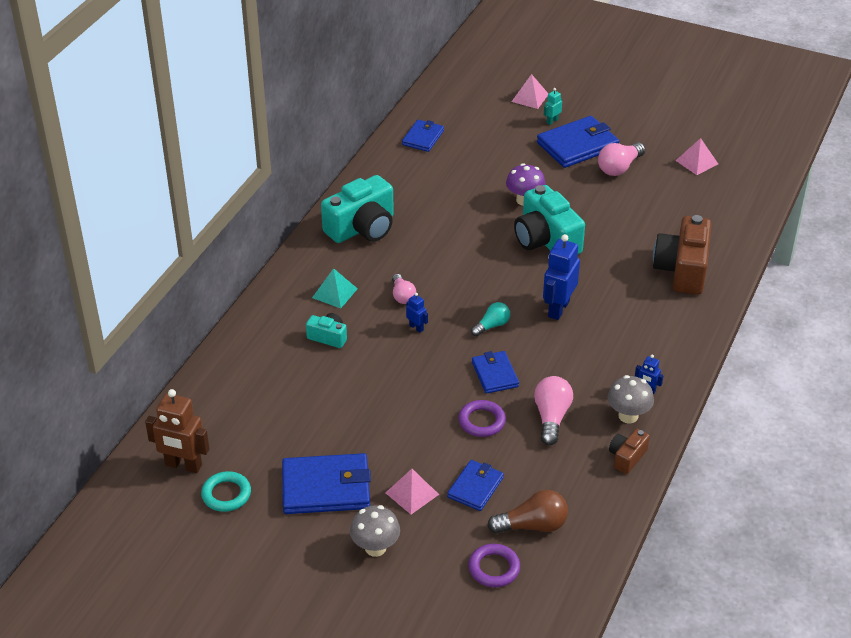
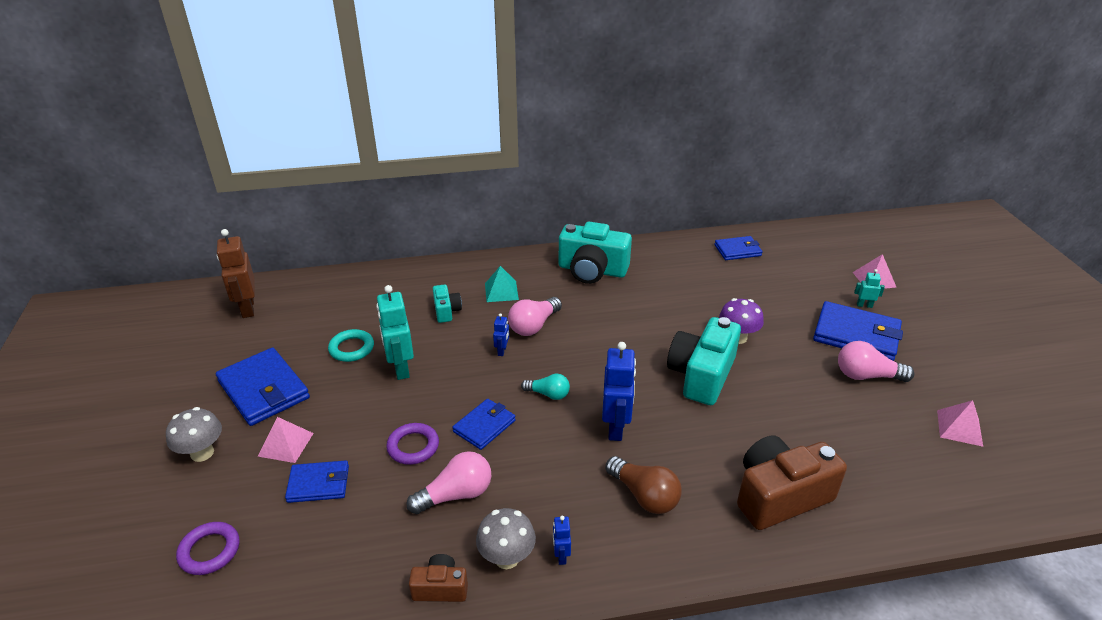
camera: 55 degrees right, 5 degrees down
turquoise ring [201,471,251,512] -> turquoise ring moved to [328,329,374,362]
pink light bulb [392,274,416,304] -> pink light bulb [508,297,562,336], size x1.53
brown light bulb [487,490,568,534] -> brown light bulb moved to [606,456,682,514]
blue robot [543,234,580,320] -> blue robot turned 105 degrees clockwise [602,342,636,441]
none -> turquoise robot [376,285,414,380]

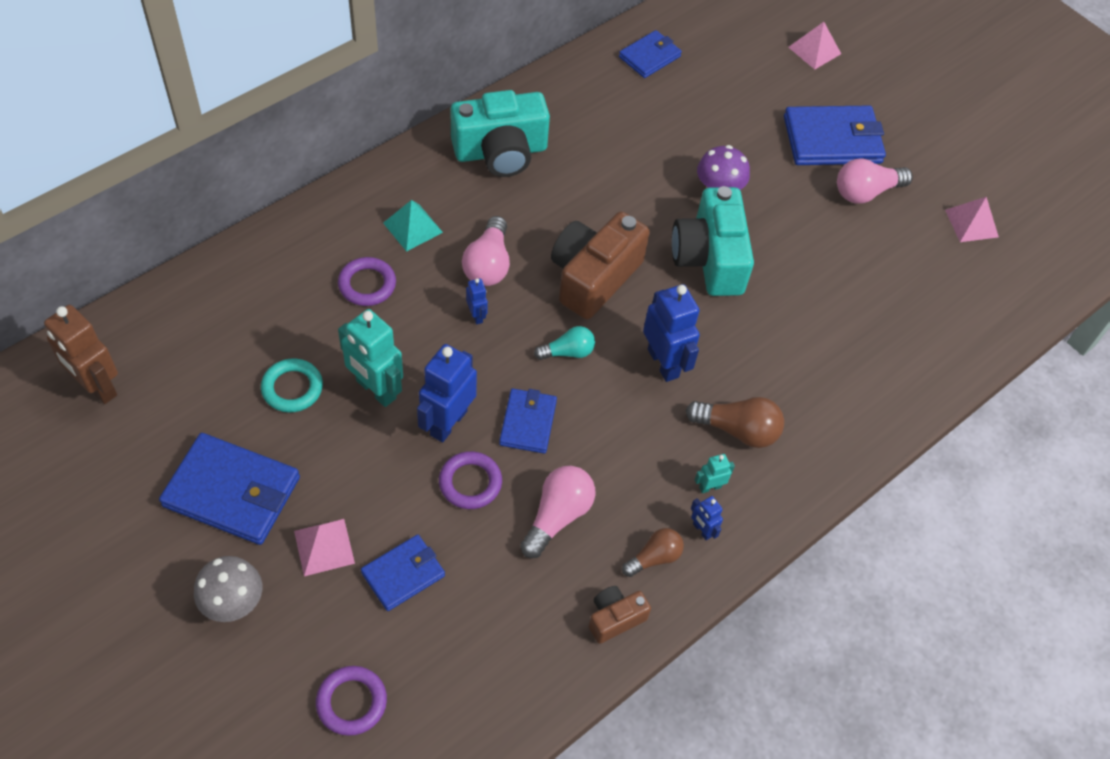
camera: 35 degrees left, 20 degrees up
turquoise camera [433,285,462,323] -> purple ring [338,257,396,306]
grey mushroom [476,508,536,569] -> brown light bulb [622,528,684,577]
brown camera [737,436,847,530] -> brown camera moved to [551,212,650,319]
turquoise robot [854,269,885,308] -> turquoise robot moved to [695,454,735,493]
none -> blue robot [417,344,477,442]

